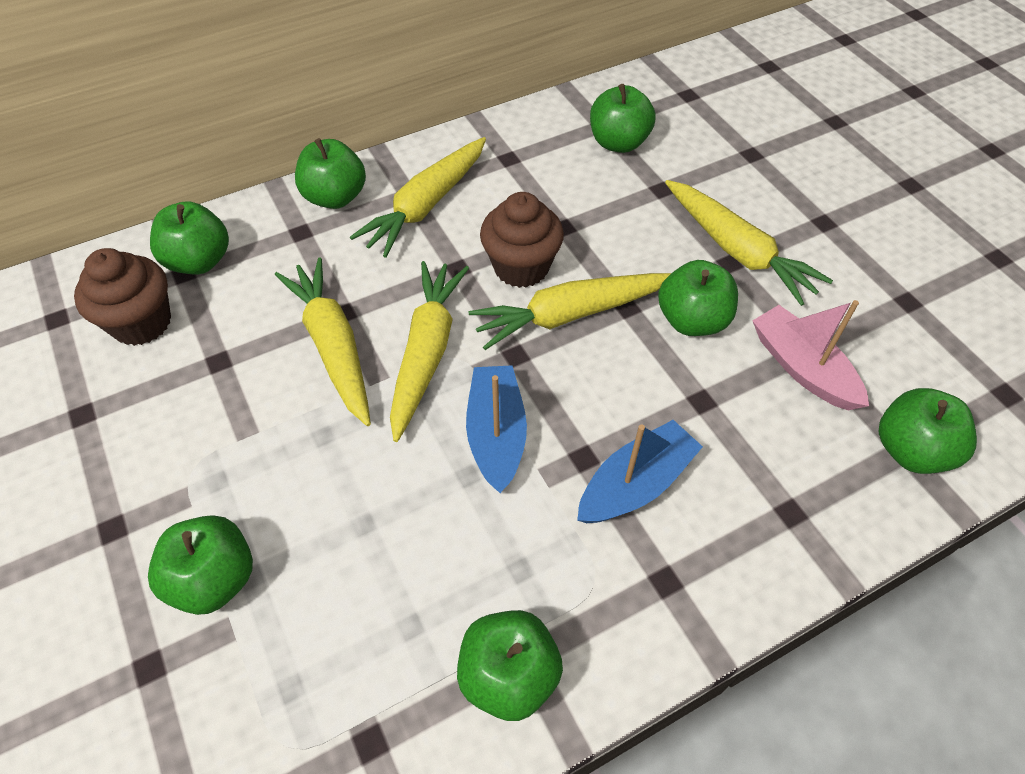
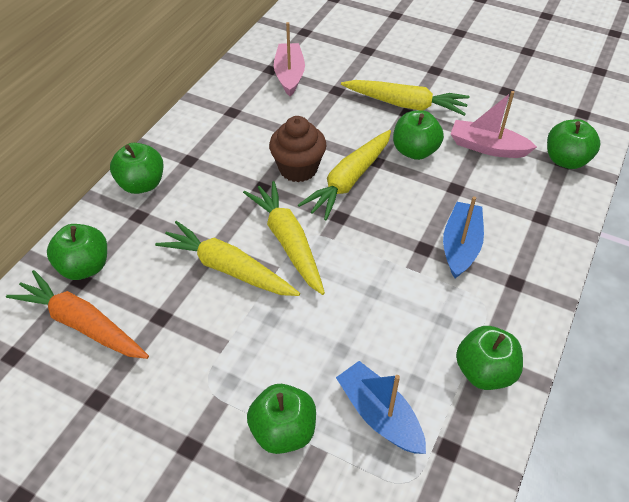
camera: 35 degrees left, 5 degrees down
brown cupcake [74,248,171,346] -> orange carrot [6,270,149,359]
yellow carrot [350,137,486,258] -> none
blue boat [466,365,527,493] -> blue boat moved to [336,361,426,454]
green apple [590,84,656,153] -> pink boat [274,22,305,96]

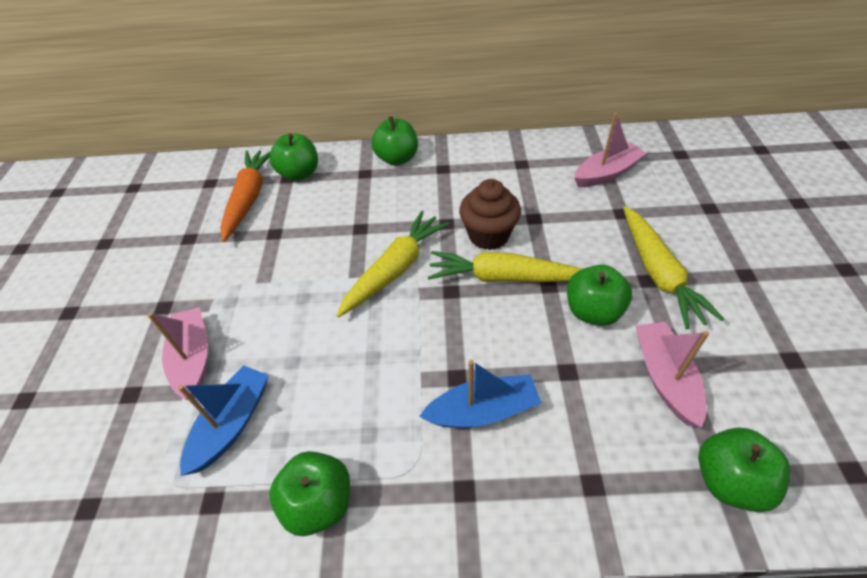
camera: 65 degrees right, 0 degrees up
yellow carrot [155,221,300,296] -> none
green apple [247,384,316,454] -> pink boat [147,307,208,400]

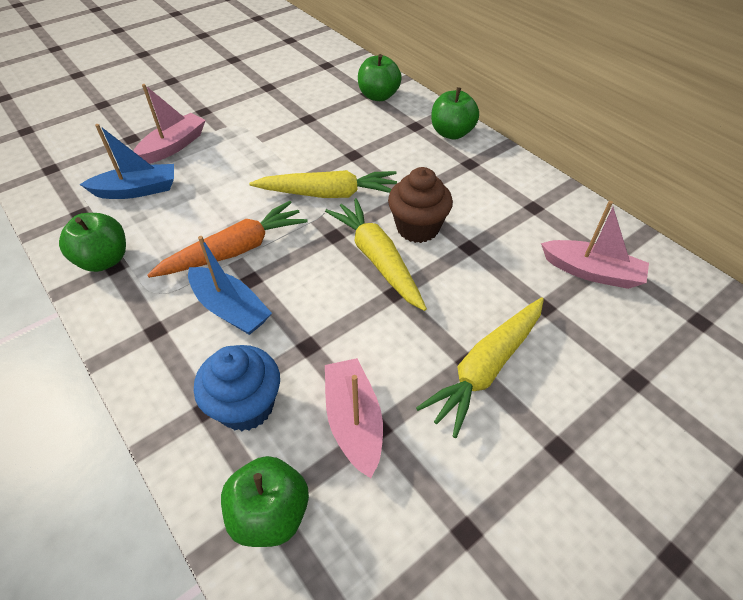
camera: 50 degrees right, 0 degrees up
orange carrot [220,150,271,242] -> orange carrot moved to [147,201,308,278]
green apple [567,264,632,326] -> none
pink boat [636,322,709,428] -> pink boat turned 60 degrees counterclockwise [325,358,383,478]
none -> blue cupcake [194,345,280,431]

